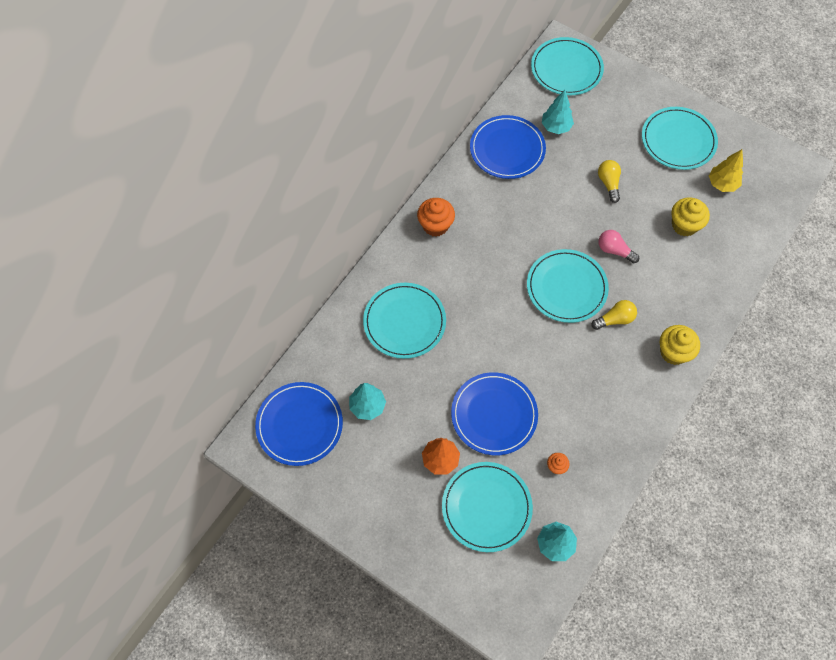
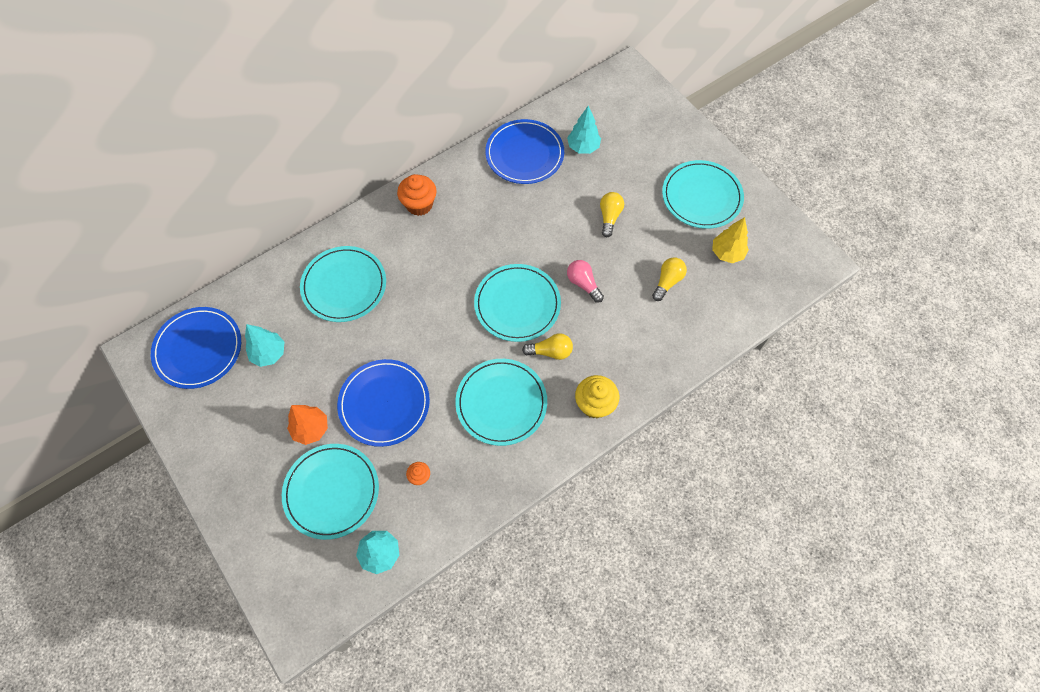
camera: 20 degrees right, 0 degrees up
turquoise plate [531,37,604,96] -> turquoise plate moved to [455,359,547,446]
yellow cupcake [671,197,710,236] -> yellow light bulb [652,257,687,301]

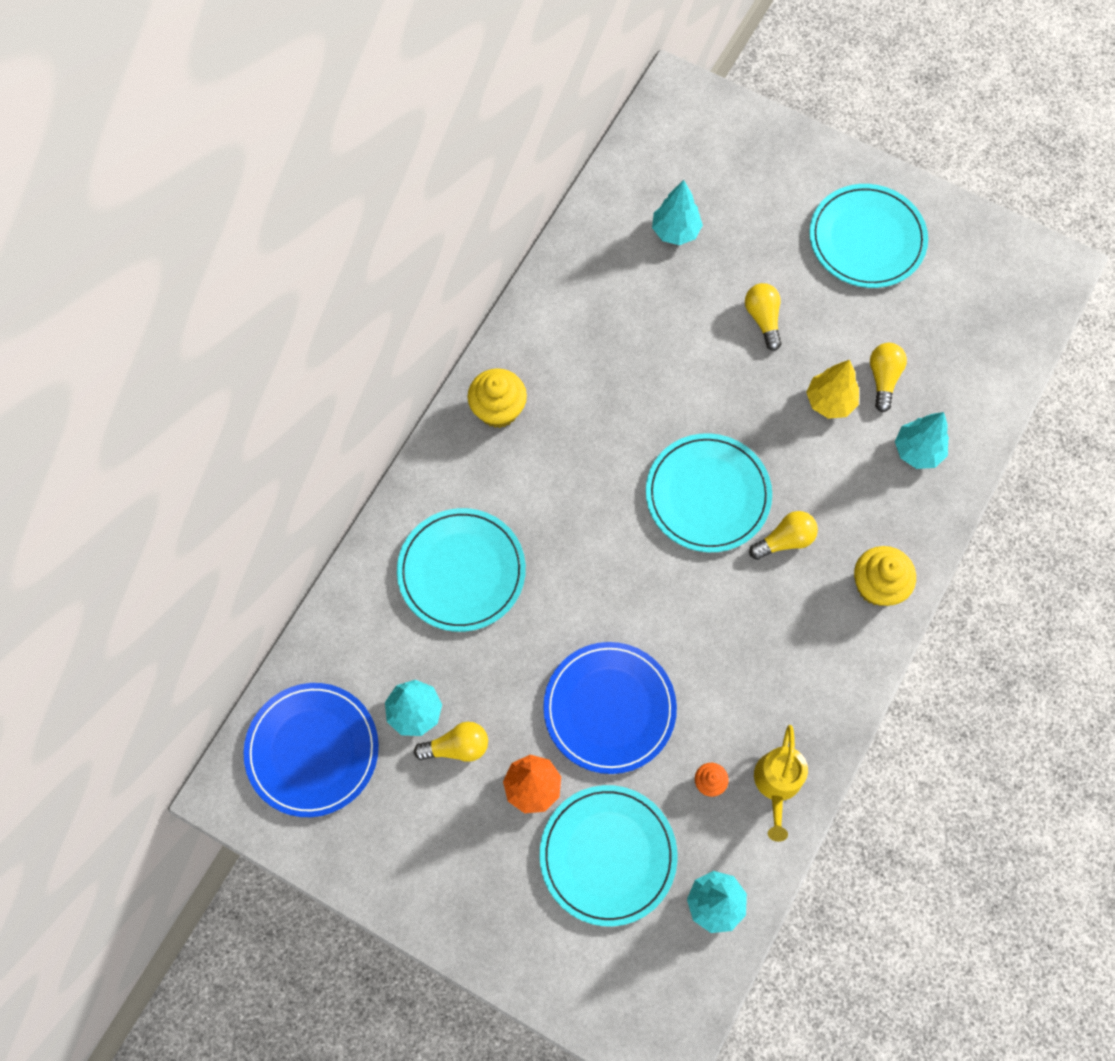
camera: 25 degrees left, 5 degrees up
orange cupcake [397,174,437,216] -> yellow cupcake [467,368,527,428]
turquoise plate [455,359,547,446] -> none
blue plate [485,119,564,184] -> none
pink light bulb [567,260,604,303] -> none
yellow tree [712,217,749,263] -> yellow tree moved to [806,360,859,419]
none -> yellow light bulb [414,722,488,762]
none -> yellow watering can [754,725,808,842]
none -> turquoise tree [895,412,949,469]

